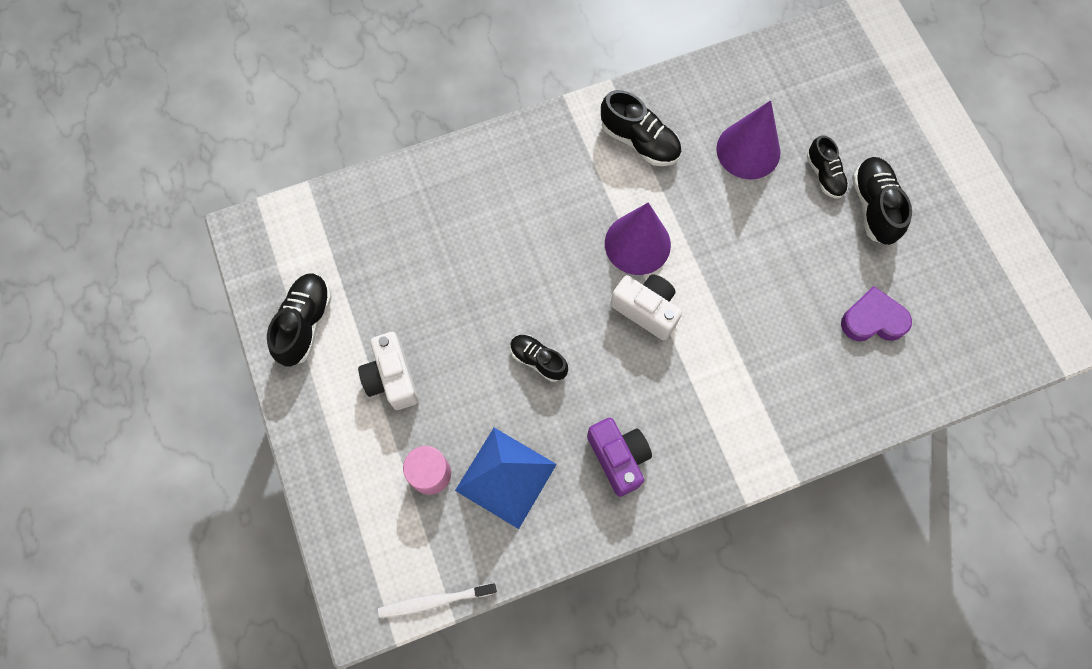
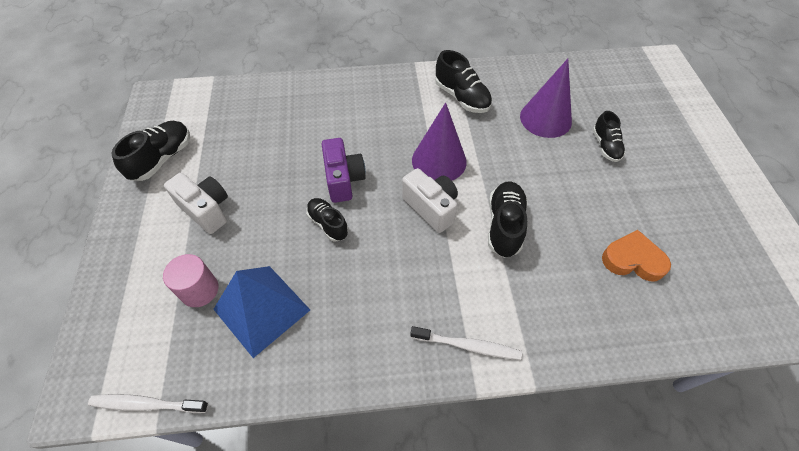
camera: 15 degrees right, 15 degrees down
white camera [358,332,419,410] -> white camera turned 135 degrees clockwise [164,173,228,234]
purple camera [587,418,652,497] -> purple camera moved to [322,138,366,203]
purple heart [841,286,912,341] -> orange heart [602,230,671,281]
black shoe [852,157,912,245] -> black shoe moved to [488,181,528,258]
none -> white toothbrush [410,326,522,360]

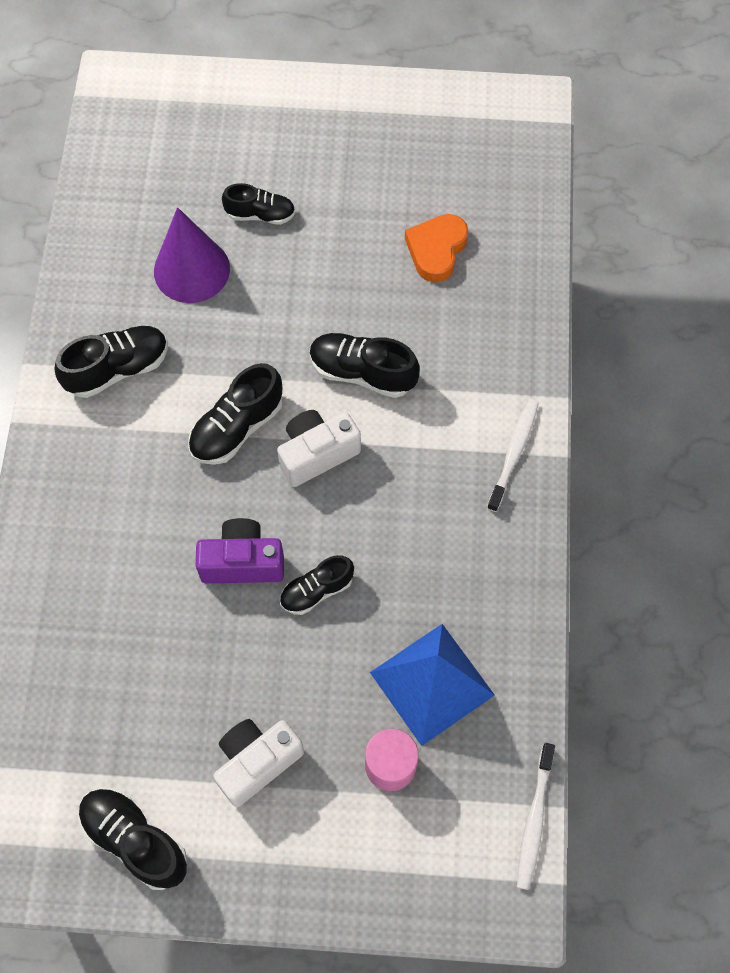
camera: 80 degrees left, 10 degrees up
purple cone [412,102,467,180] -> black shoe [188,363,283,465]

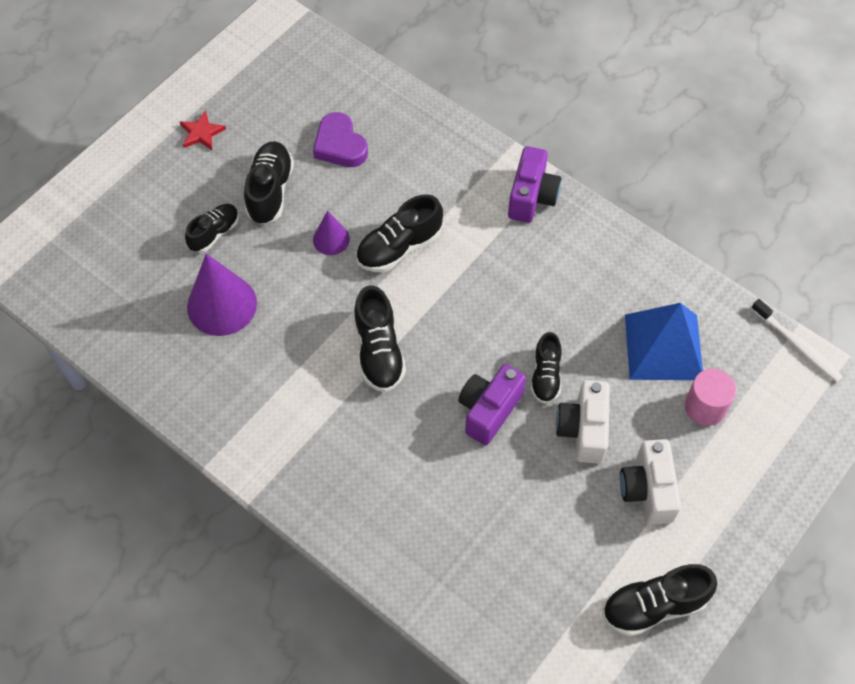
camera: 55 degrees left, 5 degrees down
black shoe [54,326,168,398] -> black shoe moved to [244,141,294,224]
white camera [277,410,361,487] -> white camera moved to [556,380,610,464]
orange heart [405,214,468,282] -> purple heart [313,112,368,167]
white toothbrush [487,399,539,512] -> purple camera [508,146,561,223]
none -> red star [180,110,226,150]
none -> purple cone [313,211,350,255]

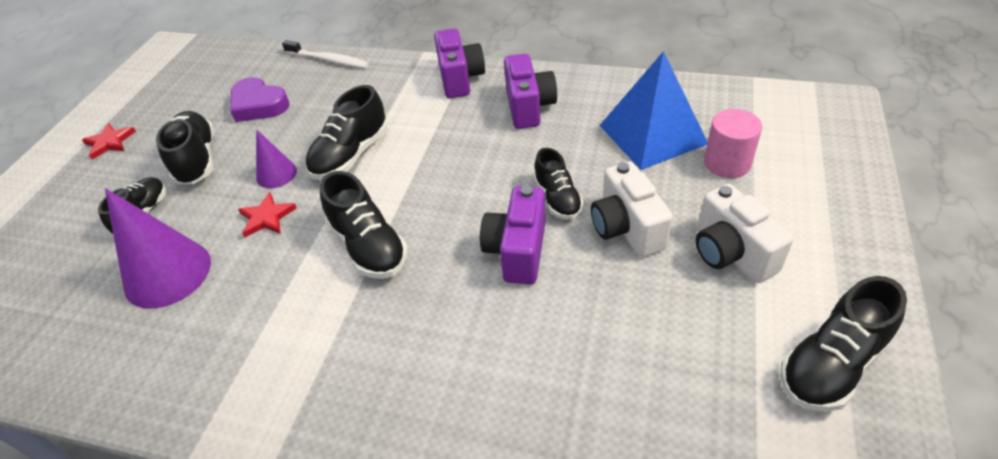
camera: 20 degrees left, 15 degrees down
white toothbrush [751,299,843,382] -> white toothbrush moved to [282,40,369,68]
none -> red star [238,192,297,237]
none -> purple camera [504,54,557,129]

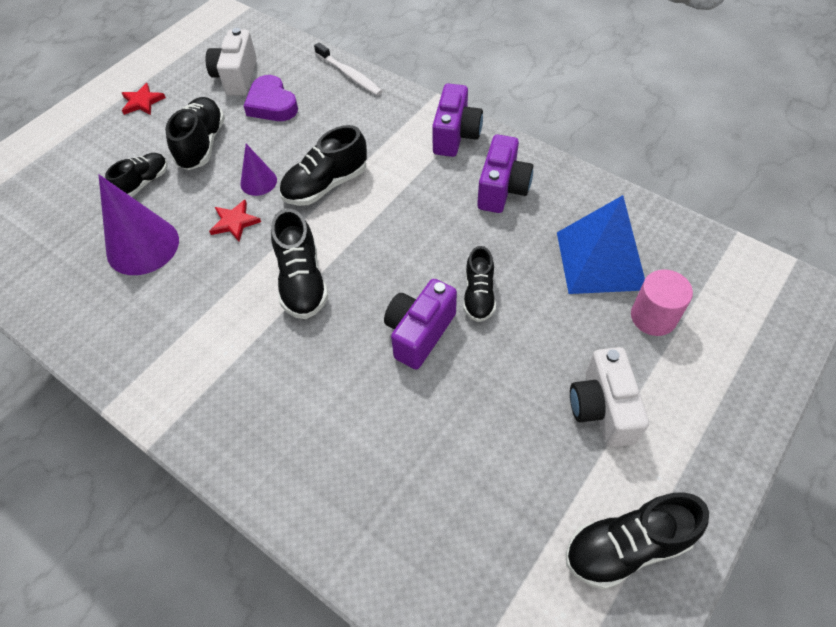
camera: 20 degrees right, 10 degrees up
white camera [591,161,673,257] -> white camera moved to [205,28,257,96]

